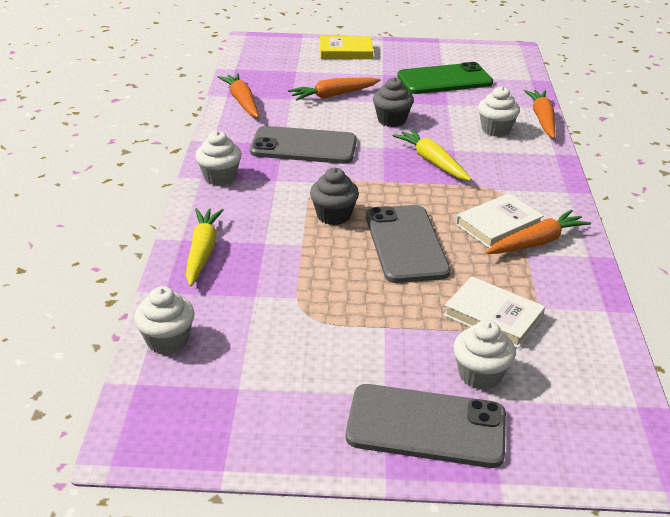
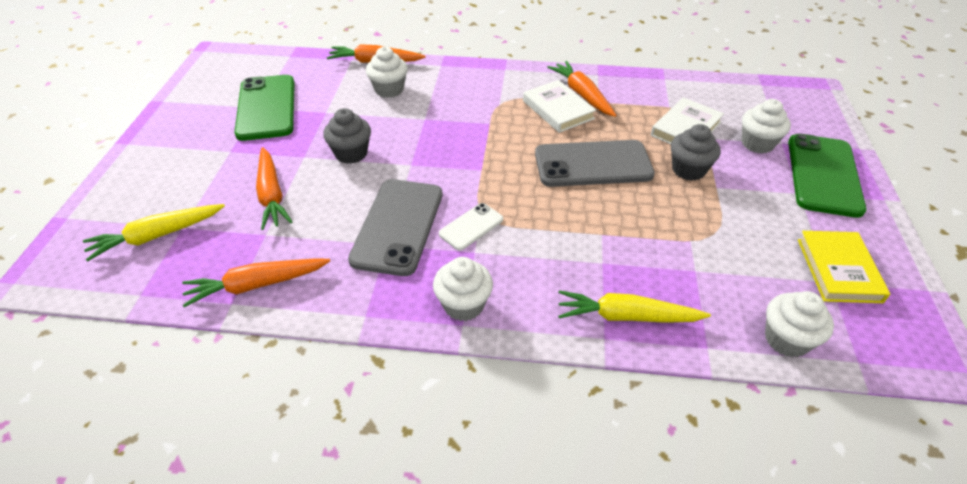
camera: 85 degrees left, 10 degrees up
grey cupcake [310,168,359,225] -> grey cupcake moved to [671,124,721,181]
yellow book [320,36,373,59] -> yellow book moved to [798,231,890,303]
grey phone [346,384,506,468] -> green phone [788,134,866,218]
yellow carrot [392,129,472,181] -> yellow carrot moved to [83,204,225,262]
none -> white phone [439,203,503,251]

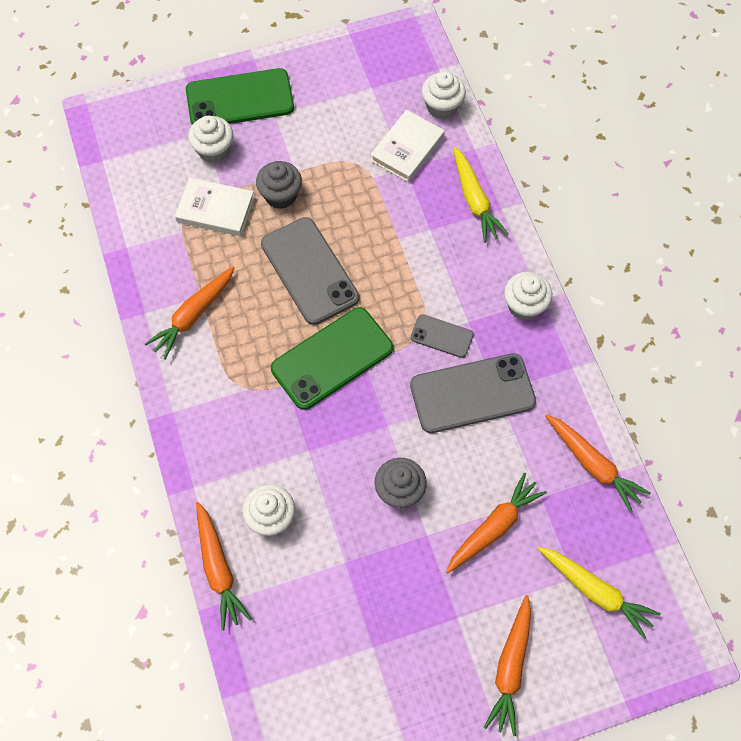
camera: 115 degrees left, 20 degrees up
green phone [234,75,295,141] -> green phone moved to [271,307,393,410]
white phone [439,203,503,251] -> grey phone [411,314,474,358]
white book [523,80,596,133] -> white book moved to [370,110,445,182]
yellow book [798,231,890,303] -> none
none -> orange carrot [484,595,531,736]

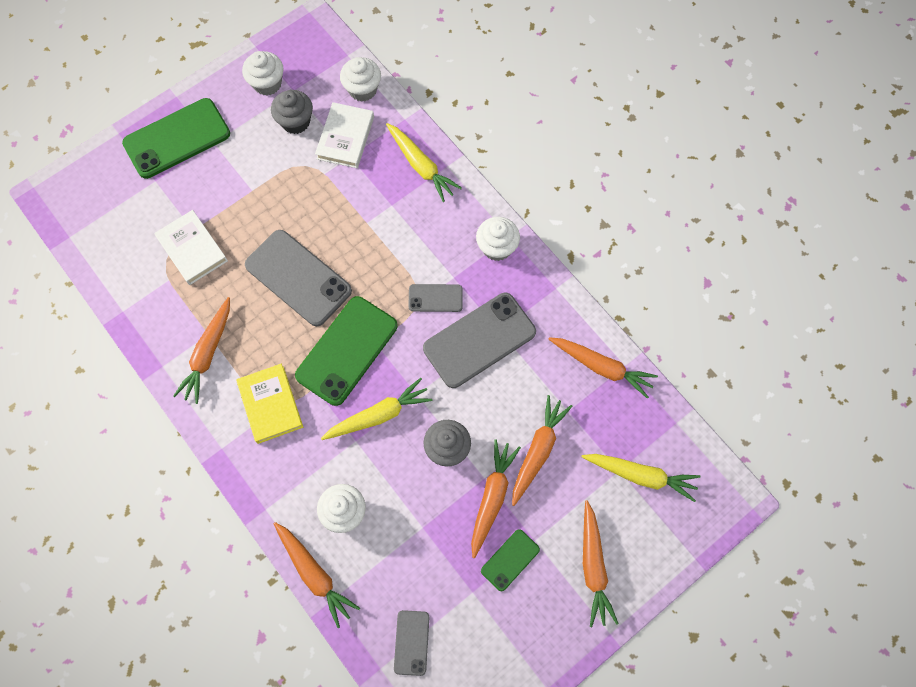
camera: 20 degrees left, 5 degrees up
white book [175,178,255,236] -> white book turned 60 degrees clockwise [154,210,228,285]
white cupcake [188,116,233,163] -> white cupcake moved to [242,51,284,96]
grey cupcake [256,161,302,209] -> grey cupcake moved to [271,90,313,134]
none -> yellow book [236,364,303,444]
none -> yellow carrot [321,378,432,440]
none -> grey phone [394,610,429,676]
none -> orange carrot [471,439,521,558]
none -> green phone [481,529,540,591]

